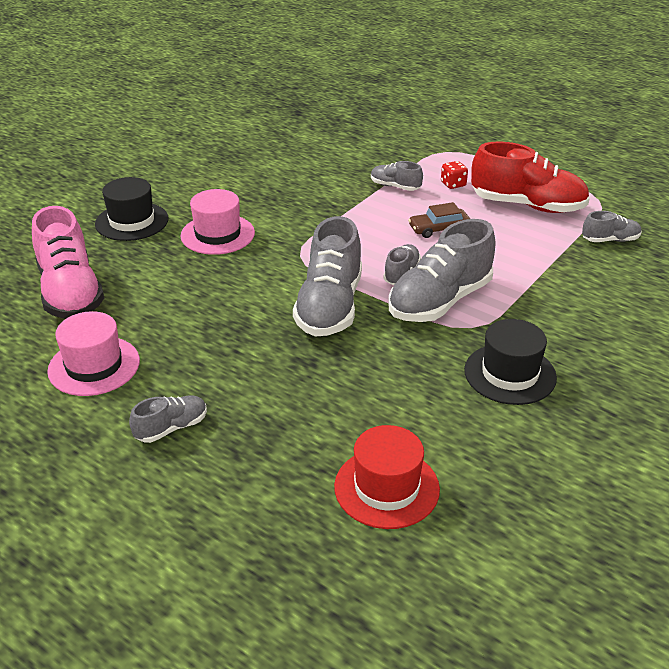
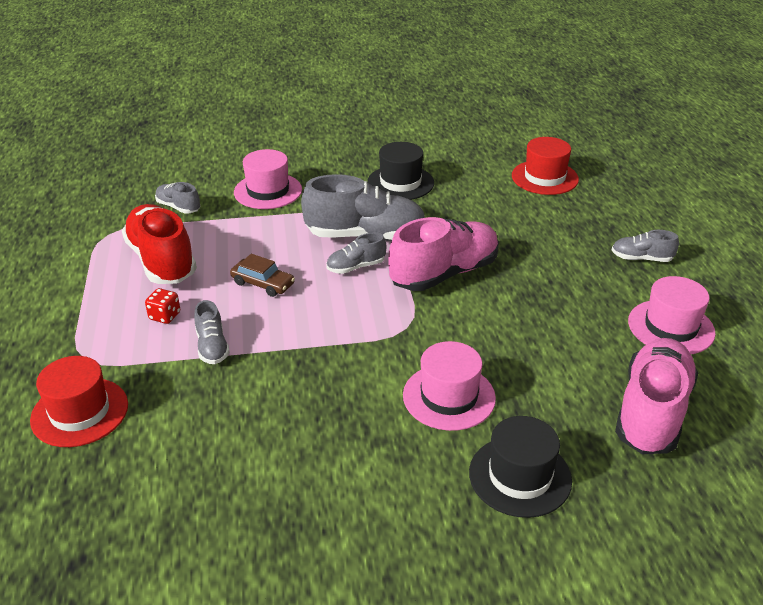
camera: 135 degrees left, 0 degrees up
grey shoe [293,216,362,337] -> pink shoe [388,217,499,291]
none -> red hat [30,356,128,447]
none -> pink hat [234,149,302,209]

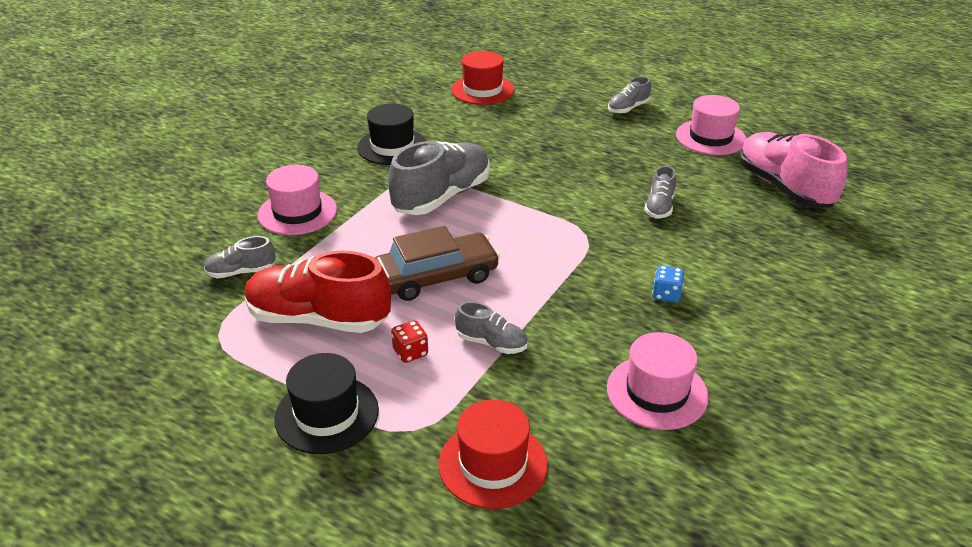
camera: 50 degrees left, 0 degrees up
brown car [230,254,295,297] -> brown car [375,226,500,301], size x1.72
grey shoe [326,232,386,274] -> grey shoe moved to [644,166,676,218]
pink shoe [388,217,499,291] -> none
pink hat [403,341,496,431] -> pink hat moved to [607,332,709,430]
black hat [469,416,572,518] -> black hat moved to [274,353,379,454]
none -> blue dice [652,265,684,302]

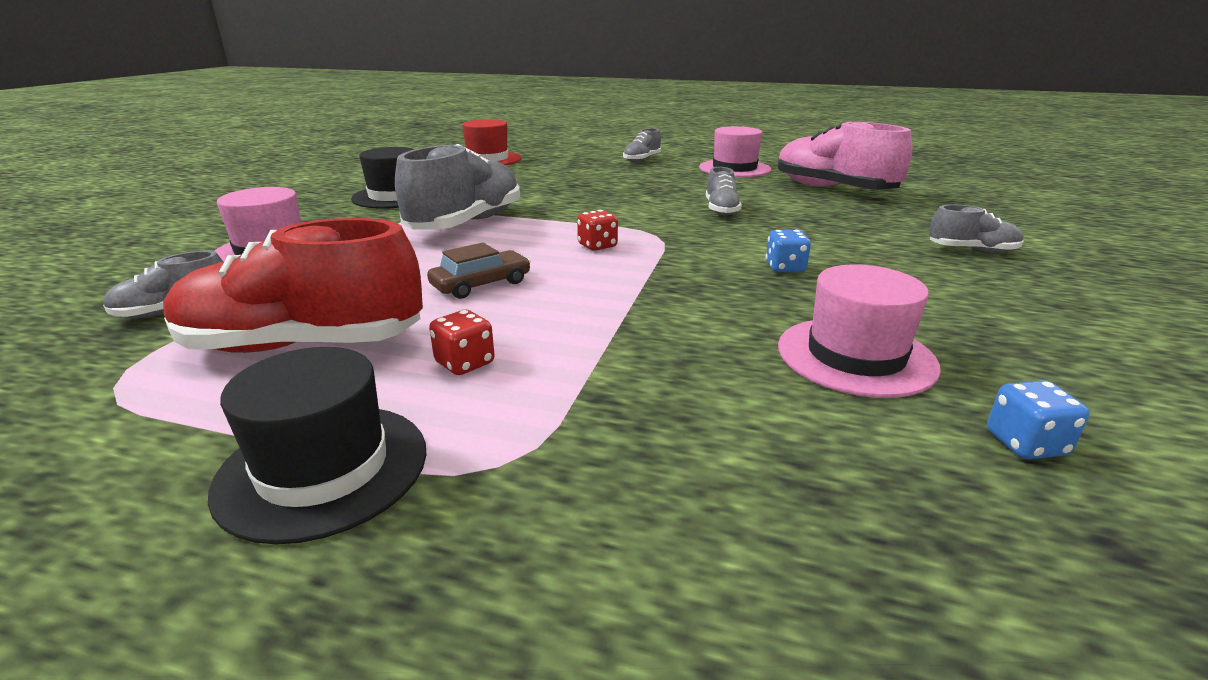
camera: 15 degrees left, 10 degrees down
brown car [375,226,500,301] -> brown car [427,242,531,299], size x0.58
red hat [439,399,548,509] -> none
grey shoe [455,301,528,354] -> grey shoe moved to [929,205,1024,253]
none -> red dice [577,210,618,251]
none -> blue dice [987,381,1090,459]

